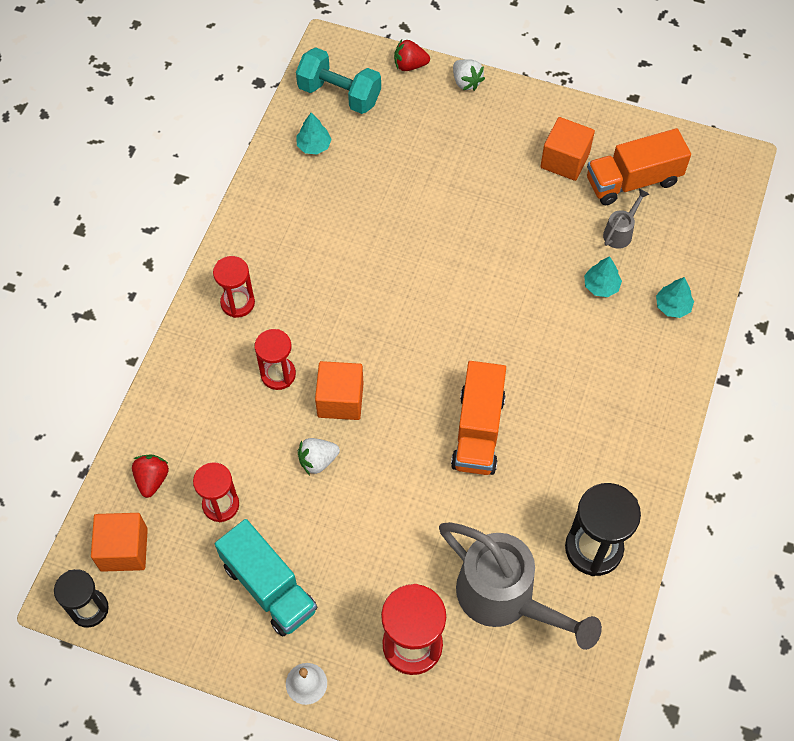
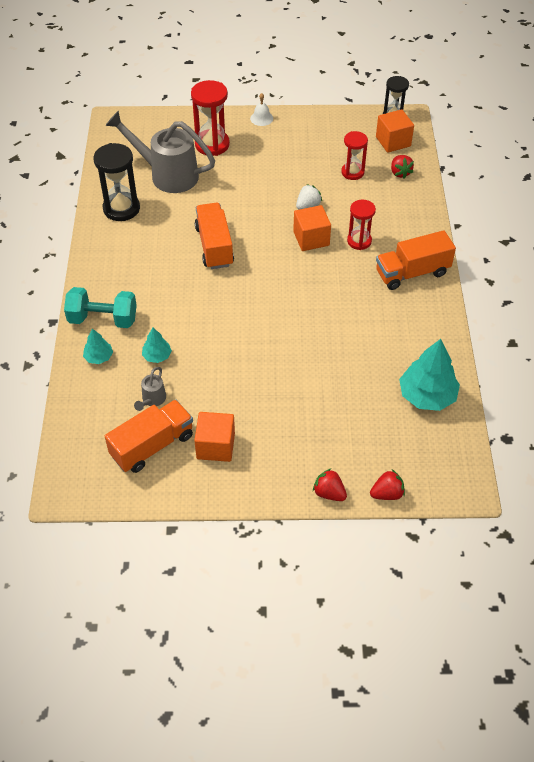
camera: 160 degrees right, 10 degrees down
red hourglass [213,256,255,318] -> orange truck [376,230,456,290]
turquoise truck [215,519,318,637] -> none
turquoise dumbbell [296,47,381,114] -> turquoise dumbbell moved to [64,287,137,328]
turquoise tree [296,113,332,154] -> turquoise tree [399,339,460,411], size x1.94
white strawberry [453,59,485,91] -> red strawberry [313,468,347,501]

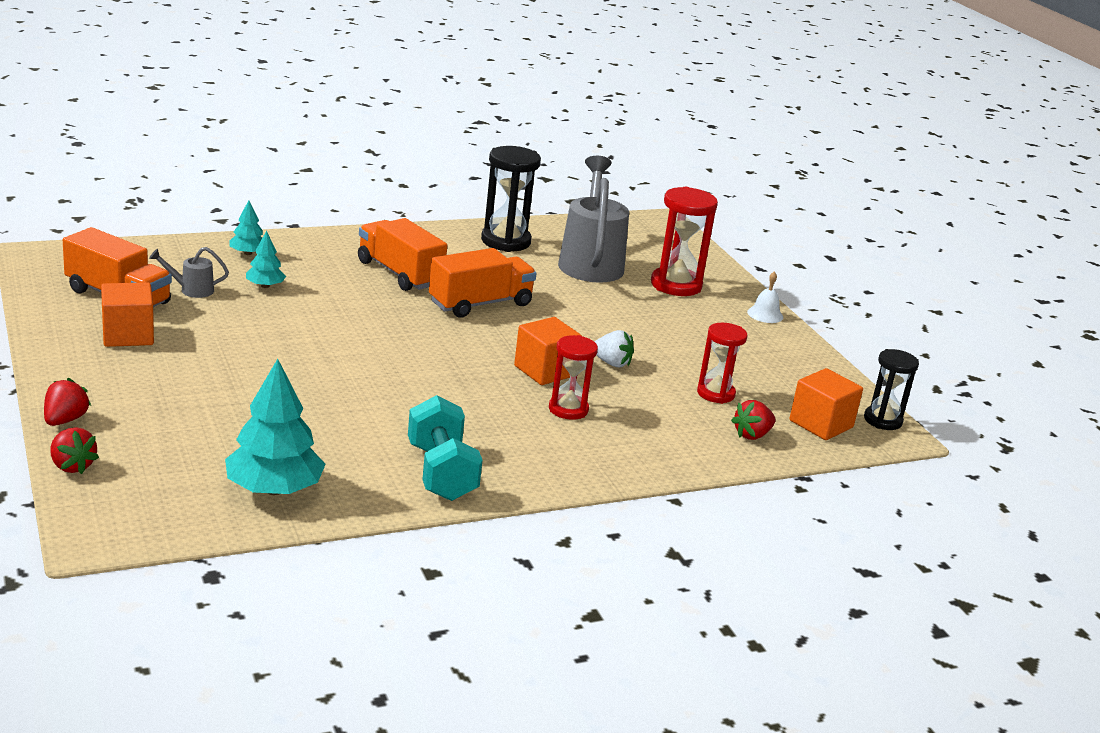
camera: 65 degrees right, 25 degrees down
turquoise dumbbell [64,287,137,328] -> turquoise dumbbell moved to [408,395,482,501]
orange truck [376,230,456,290] -> orange truck moved to [358,218,447,291]

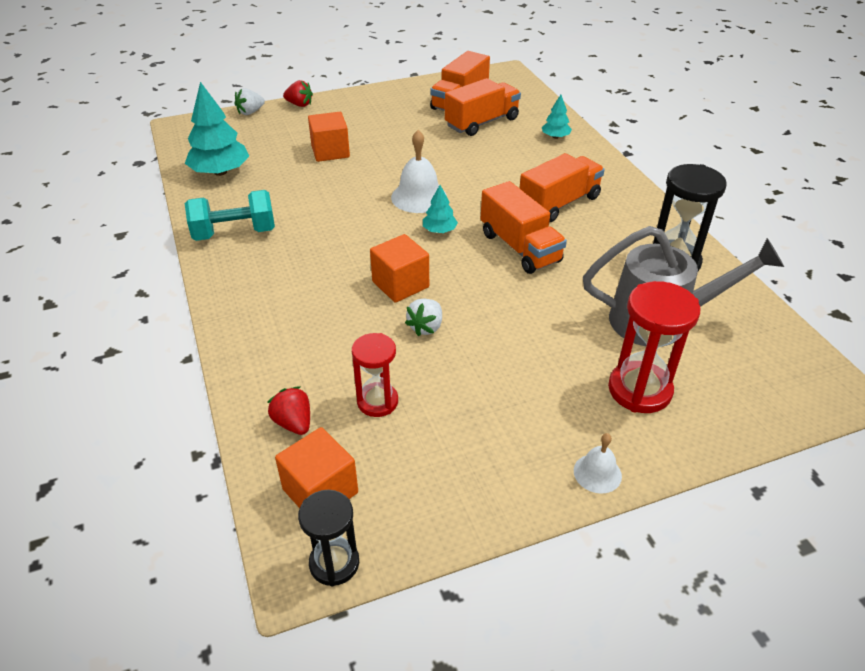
camera: 95 degrees right, 15 degrees up
red strawberry [51,427,99,474] -> white strawberry [234,88,265,115]
orange cube [101,282,154,347] -> orange cube moved to [308,112,350,162]
grey watering can [149,247,229,298] -> orange truck [445,78,521,136]
turquoise tree [246,231,286,288] -> turquoise tree moved to [423,185,458,233]
red hourglass [549,335,598,420] -> none
none -> white bell [391,130,447,213]

